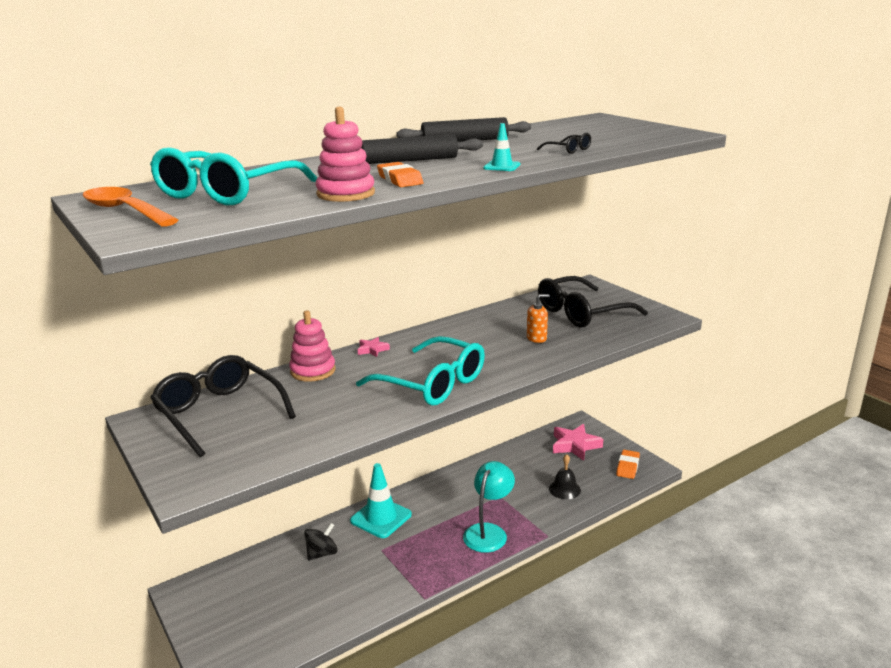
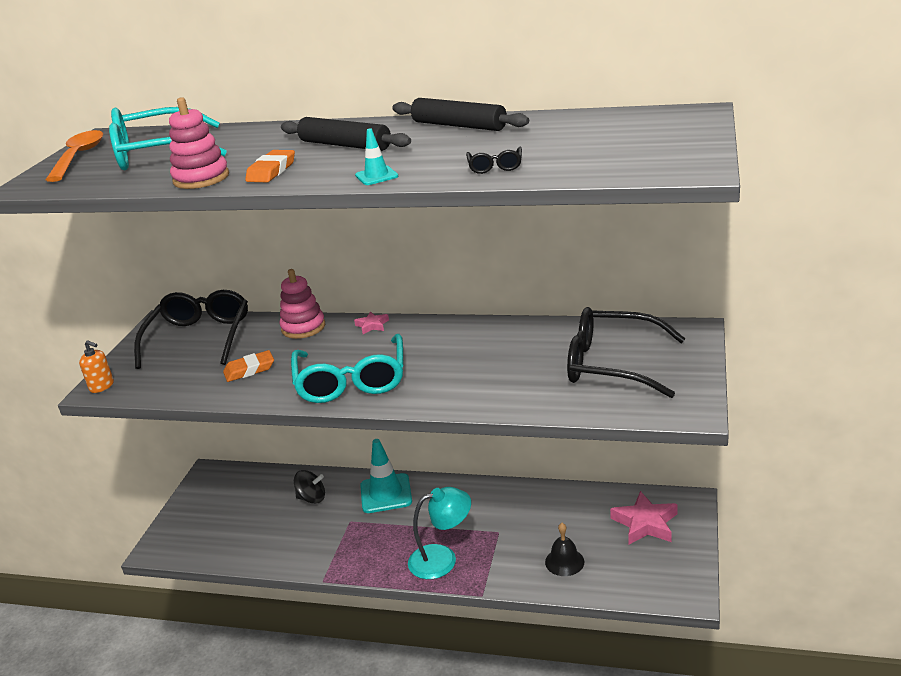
camera: 50 degrees right, 5 degrees up
orange soap dispenser [527,294,549,343] -> orange soap dispenser moved to [79,340,114,393]
orange eraser [616,450,640,479] -> orange eraser moved to [223,350,274,382]

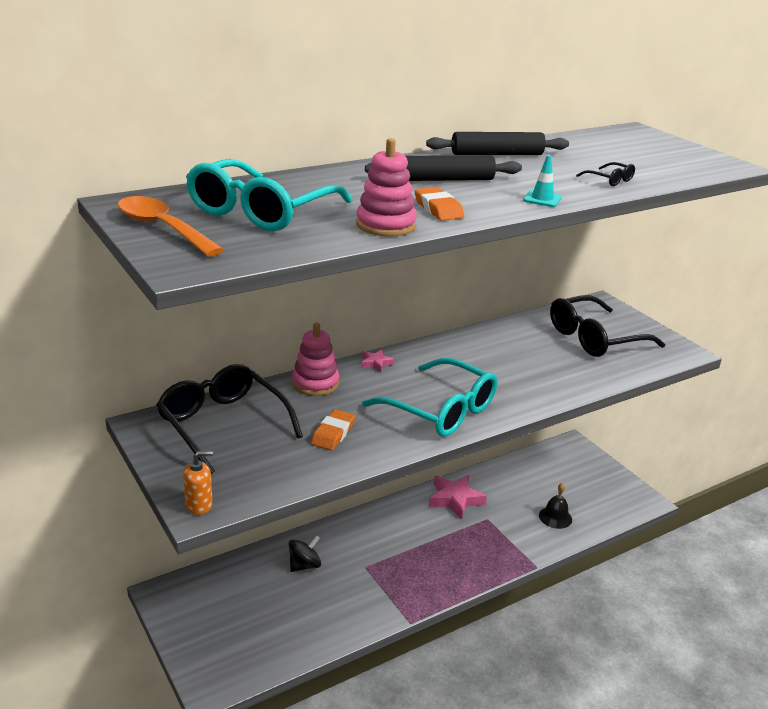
camera: 50 degrees left, 0 degrees up
turquoise traffic cone [360,439,412,513] -> none
turquoise lamp [408,487,471,579] -> none
pink star [610,491,678,545] -> pink star moved to [429,475,487,519]

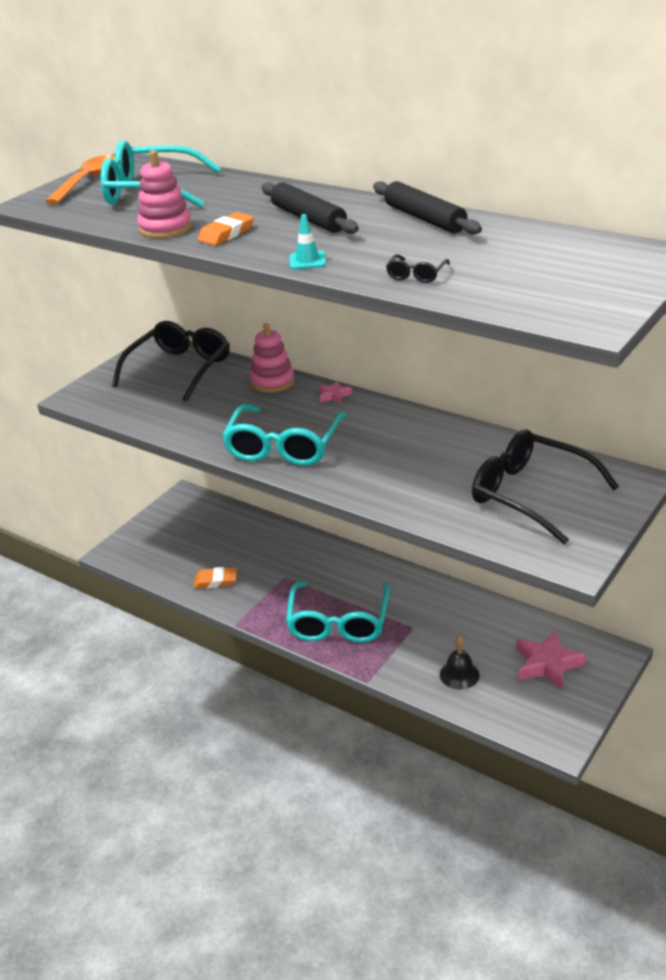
camera: 70 degrees right, 5 degrees up
orange soap dispenser [183,451,213,515] -> none
black spinning top [289,535,321,572] -> none
orange eraser [311,409,355,451] -> orange eraser moved to [194,567,237,589]
pink star [429,475,487,519] -> pink star moved to [516,631,586,690]
none -> turquoise glasses [286,581,390,643]

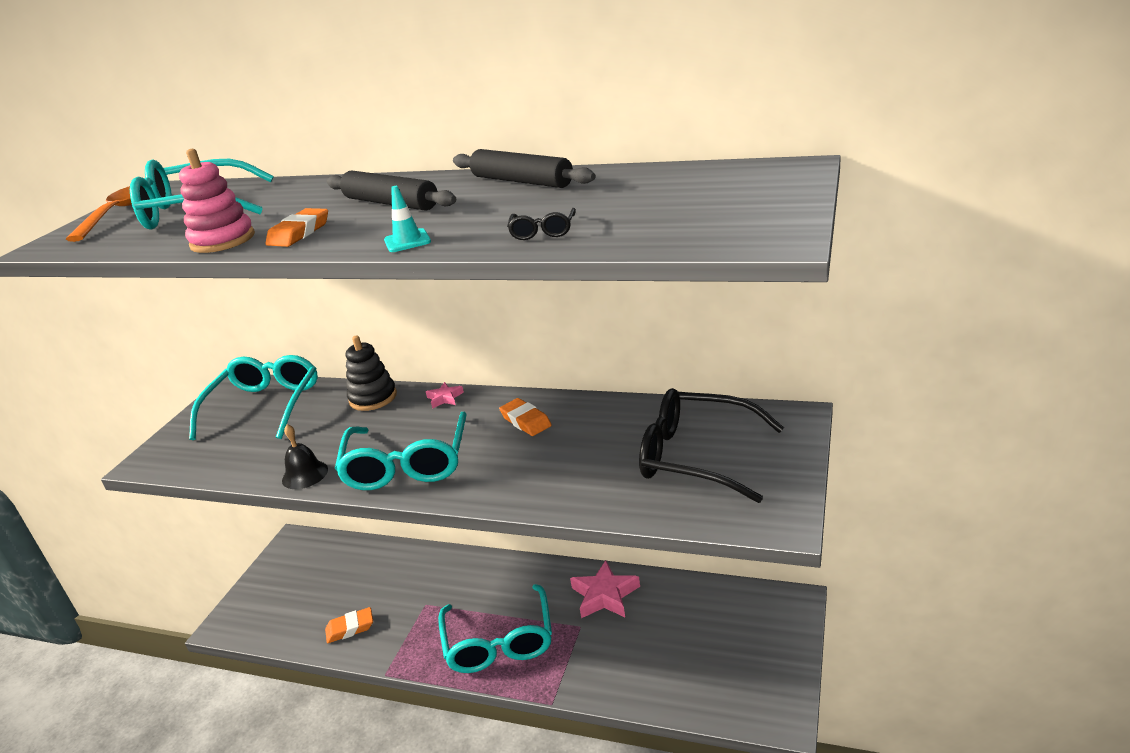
camera: 15 degrees left, 5 degrees down
black glasses [112,321,230,402] -> turquoise glasses [189,355,318,440]
pink stacking toy [250,323,295,393] -> black stacking toy [346,335,397,411]
black bell [440,636,480,689] -> black bell moved to [282,424,328,489]
pink star [516,631,586,690] -> pink star moved to [570,560,640,618]
none -> orange eraser [499,398,552,436]

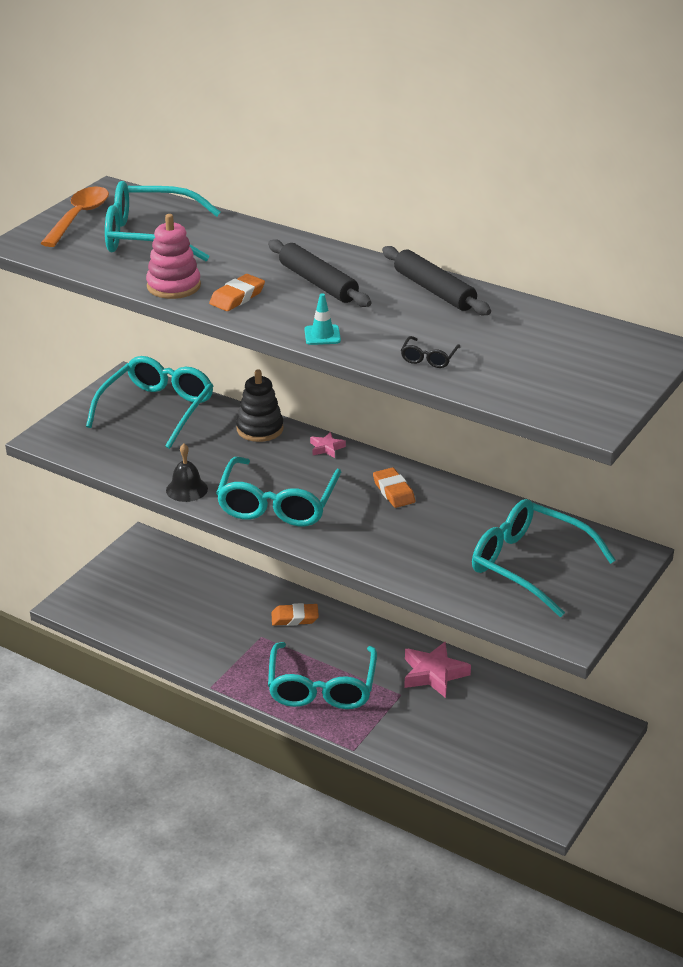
camera: 10 degrees right, 5 degrees up
orange eraser [325,607,373,643] -> orange eraser moved to [271,603,319,626]
black glasses [639,388,784,503] -> turquoise glasses [472,499,616,617]

